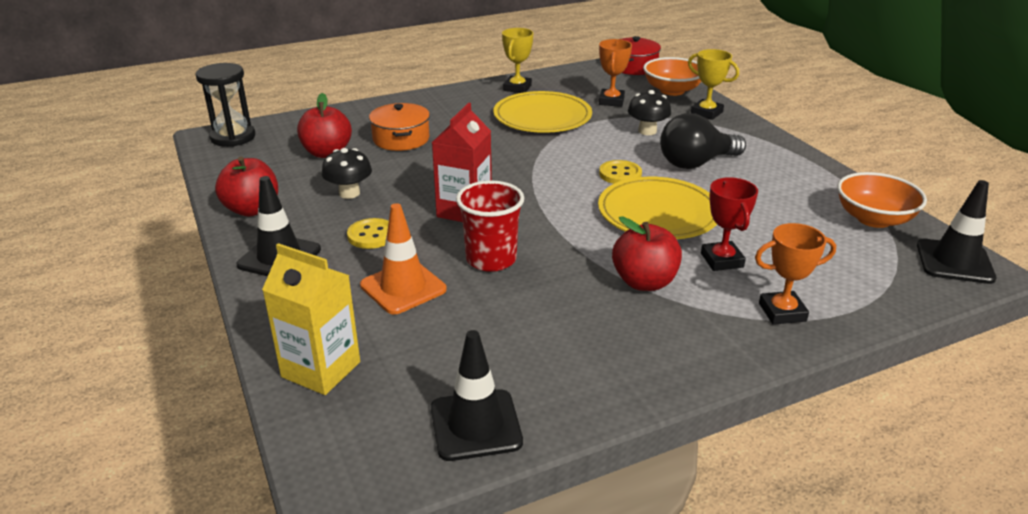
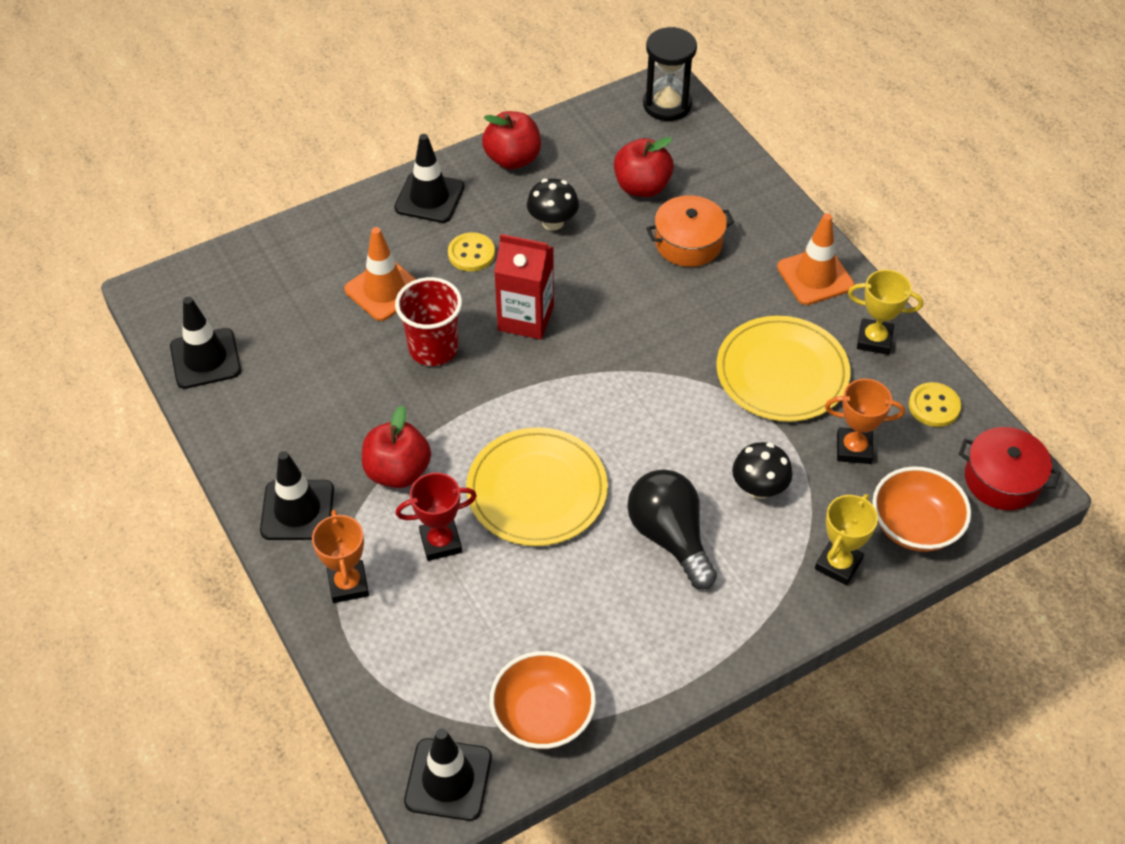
camera: 85 degrees right, 20 degrees up
yellow carton [262,243,360,395] -> none
yellow button [599,160,642,184] -> yellow button moved to [909,382,961,427]
none -> black traffic cone [260,451,334,540]
none -> orange traffic cone [777,213,854,305]

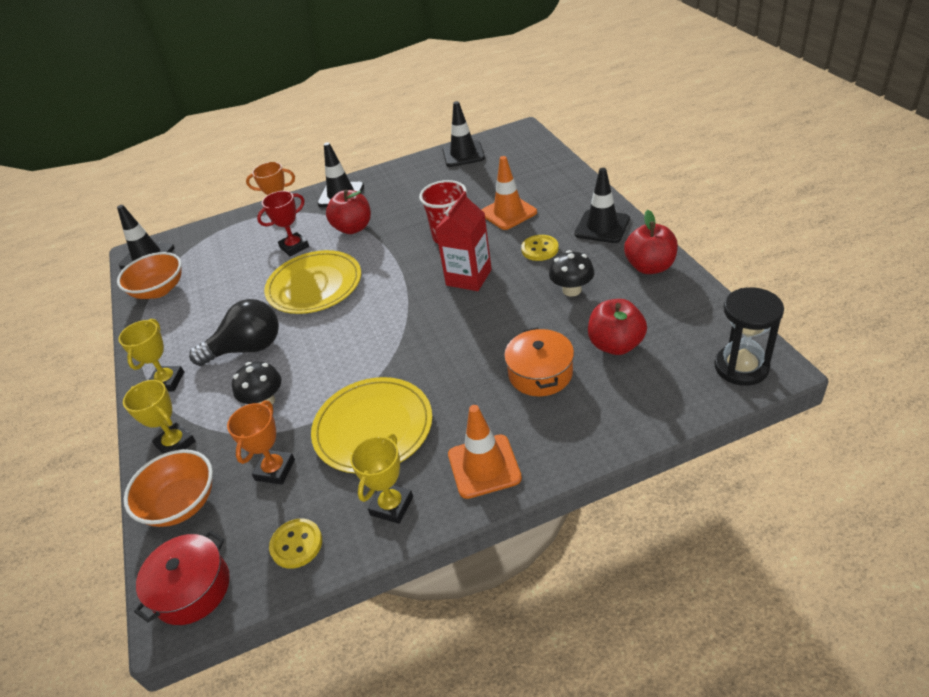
camera: 105 degrees right, 10 degrees down
red trophy [395,473,477,561] -> red trophy turned 60 degrees clockwise [257,191,309,257]
none -> yellow trophy [118,319,184,392]

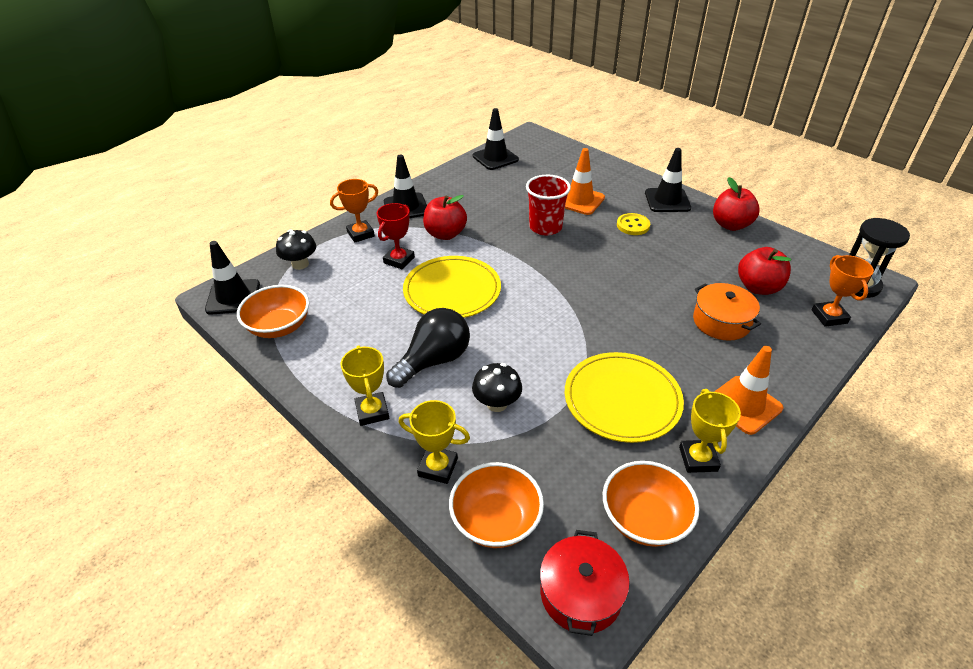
camera: 30 degrees left, 0 degrees up
orange trophy [227,400,295,485] -> orange trophy moved to [812,255,874,327]
yellow button [269,518,322,569] -> orange bowl [603,461,699,547]
red carton [435,191,492,291] -> none
black mushroom [549,250,594,297] -> black mushroom moved to [276,229,316,270]

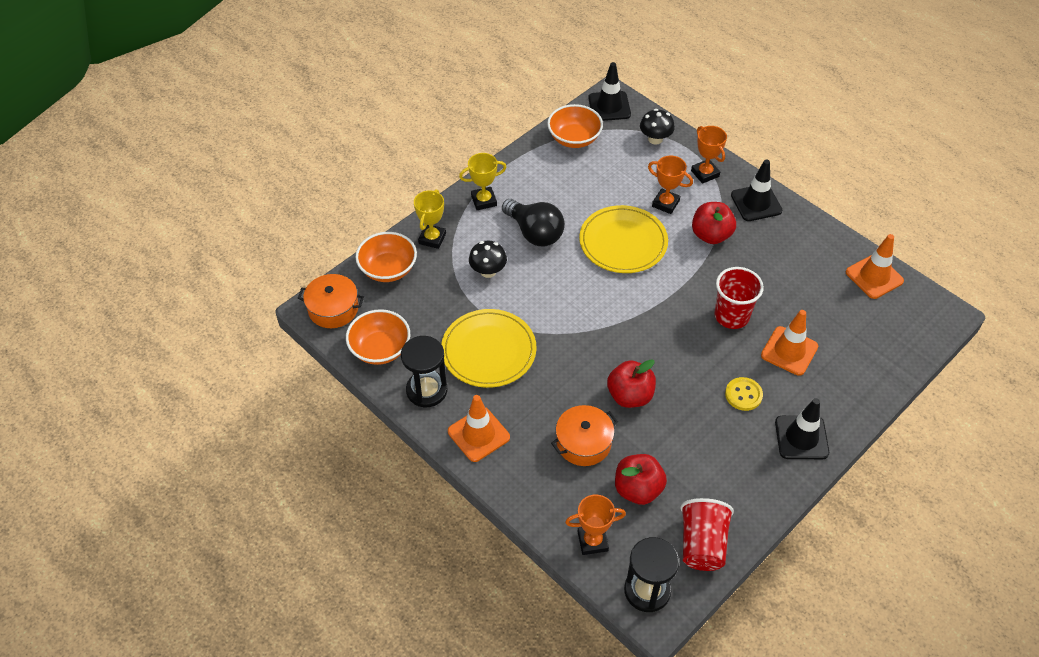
camera: 90 degrees right, 10 degrees up
red trophy [377,203,415,269] -> orange trophy [648,156,693,214]
black traffic cone [473,108,519,170] -> orange traffic cone [846,234,904,299]
red pot [540,530,630,636] -> orange pot [298,274,364,328]
yellow trophy [679,389,741,473] -> black hourglass [401,336,447,407]
red apple [713,177,760,231] -> red apple moved to [607,359,656,408]
none -> red cup [680,498,734,571]

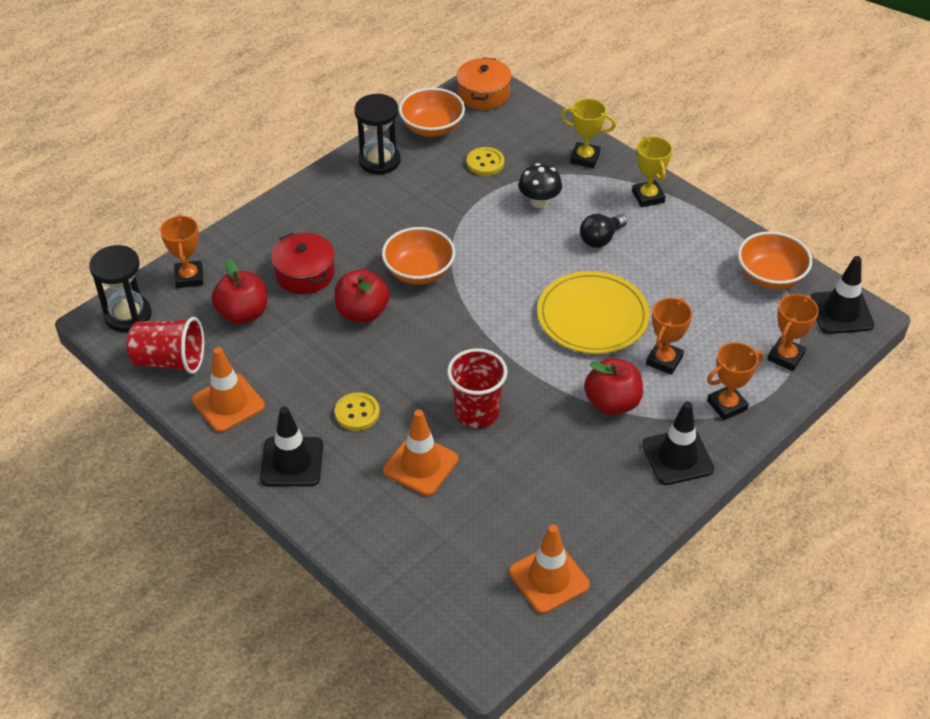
camera: 90 degrees right, 5 degrees down
orange bowl [355,232,417,282] -> orange bowl moved to [382,227,455,284]
yellow plate [441,309,537,388] -> none
orange traffic cone [448,395,510,462] -> orange traffic cone moved to [192,347,265,432]
black light bulb [502,199,565,246] -> black light bulb [580,214,627,248], size x0.64
orange pot [551,405,618,466] -> red pot [271,233,335,294]
black mushroom [640,109,675,145] -> orange trophy [767,294,819,371]
none -> yellow button [467,147,504,176]

